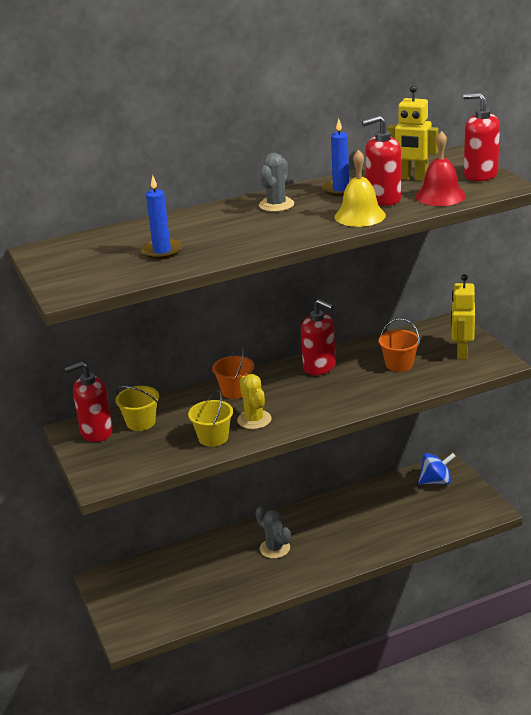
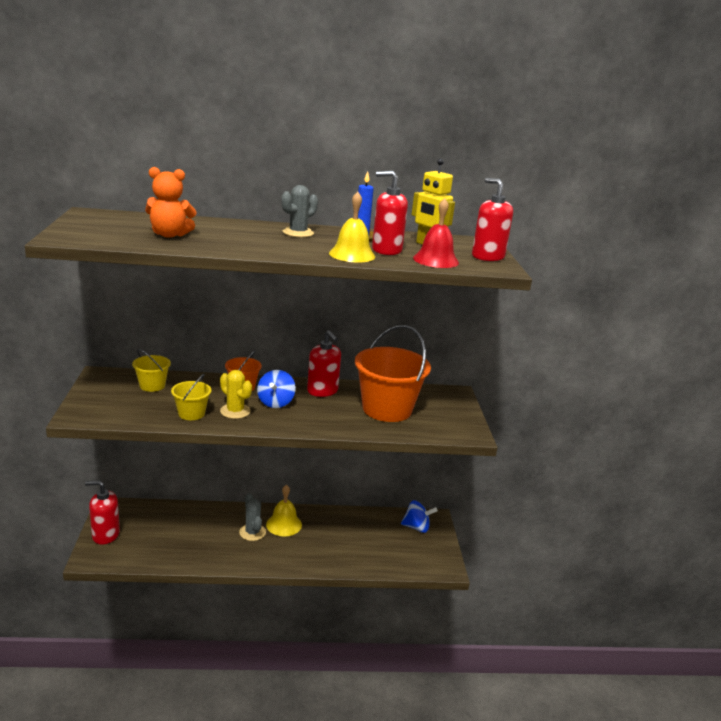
camera: 15 degrees right, 5 degrees down
red soap dispenser [65,362,113,442] -> red soap dispenser moved to [85,480,120,545]
blue candle [141,175,182,259] -> orange teddy bear [145,167,197,238]
yellow cactus [237,374,271,429] -> yellow cactus turned 45 degrees counterclockwise [220,370,252,419]
orange bucket [379,318,420,372] -> orange bucket [355,325,431,422], size x2.04
yellow robot [451,274,475,359] -> none
none -> blue spinning top [257,370,296,408]
none -> yellow bell [266,485,302,536]

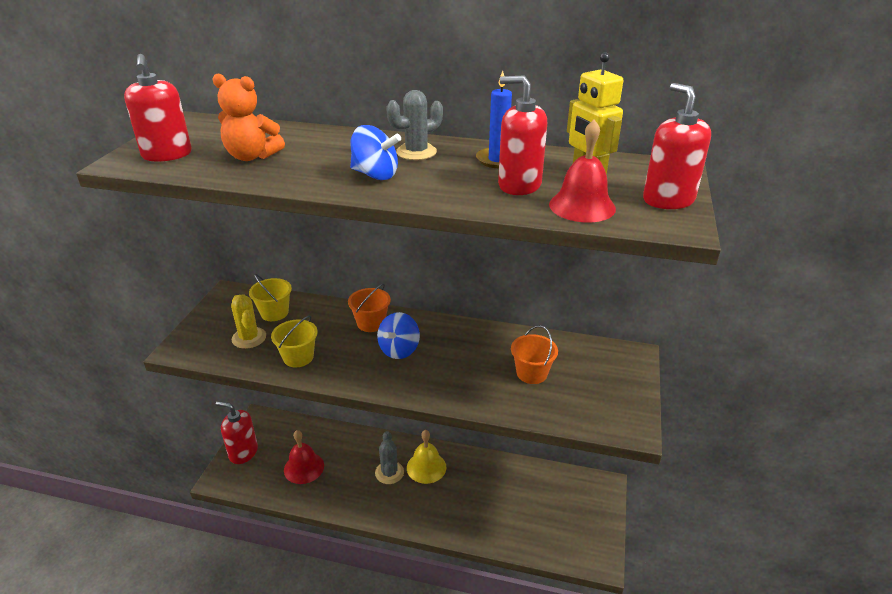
camera: 20 degrees right, 10 degrees up
yellow cactus [220,370,252,419] -> yellow cactus moved to [231,295,266,349]
red soap dispenser [307,330,341,397] -> red soap dispenser moved to [124,54,192,162]
yellow bell [329,192,375,263] -> none
orange bucket [355,325,431,422] -> orange bucket [511,325,558,384], size x0.49
blue spinning top [401,500,438,533] -> blue spinning top moved to [350,125,401,180]
none -> red bell [284,430,324,484]

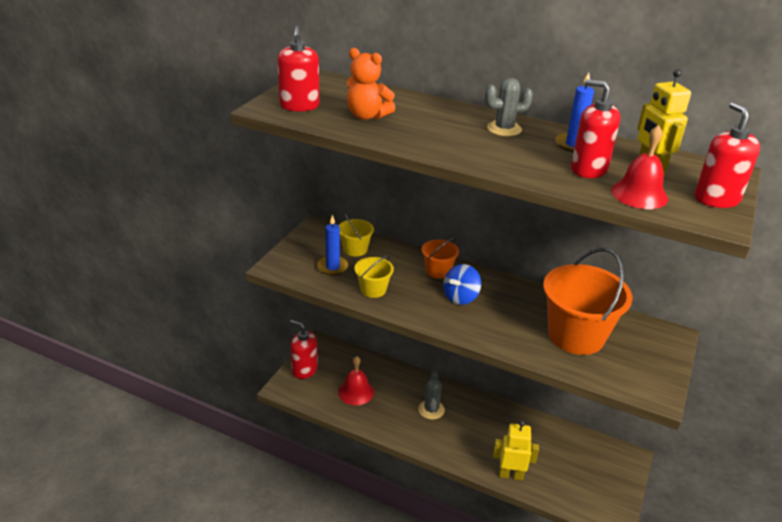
camera: 10 degrees right, 0 degrees up
yellow cactus [231,295,266,349] -> blue candle [317,215,349,276]
blue spinning top [350,125,401,180] -> none
yellow bell [407,430,446,484] -> none
orange bucket [511,325,558,384] -> orange bucket [543,248,633,355], size x2.04
none -> yellow robot [493,420,539,480]

